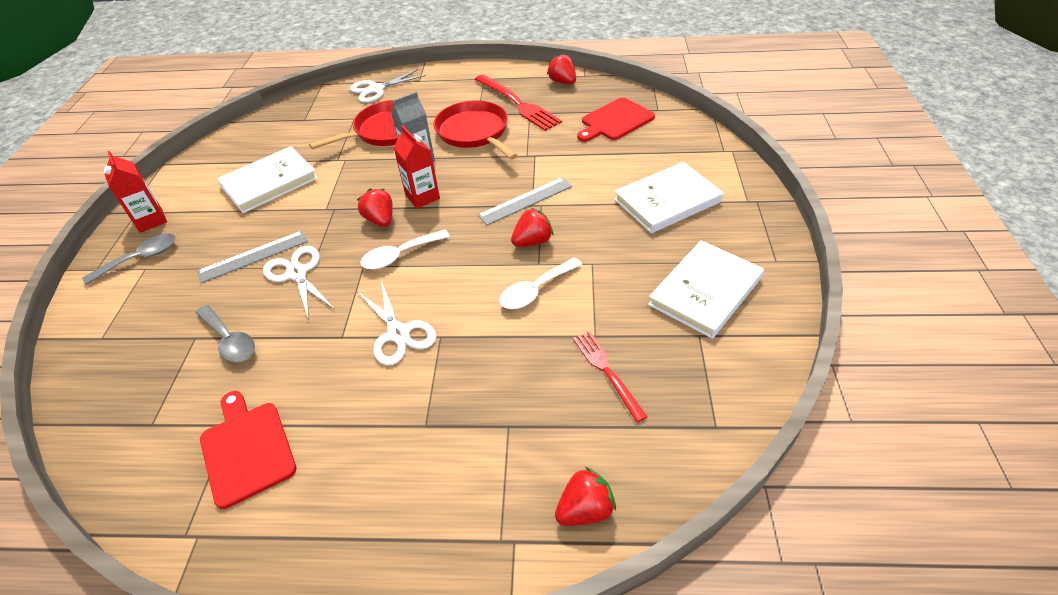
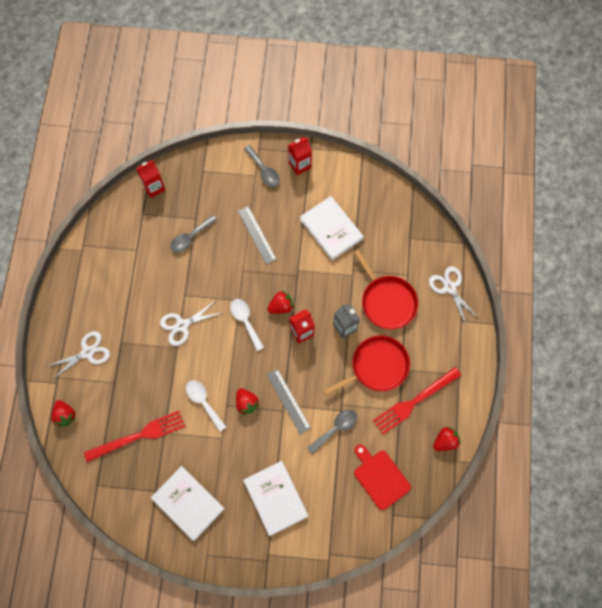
camera: 90 degrees right, 25 degrees up
red cutting board [200,391,297,509] -> none
white scissors [263,246,334,320] -> white scissors moved to [45,331,110,380]
red fork [573,331,647,422] -> red fork [84,411,185,462], size x1.63
none -> red carton [136,160,165,198]
none -> grey spoon [307,409,357,454]

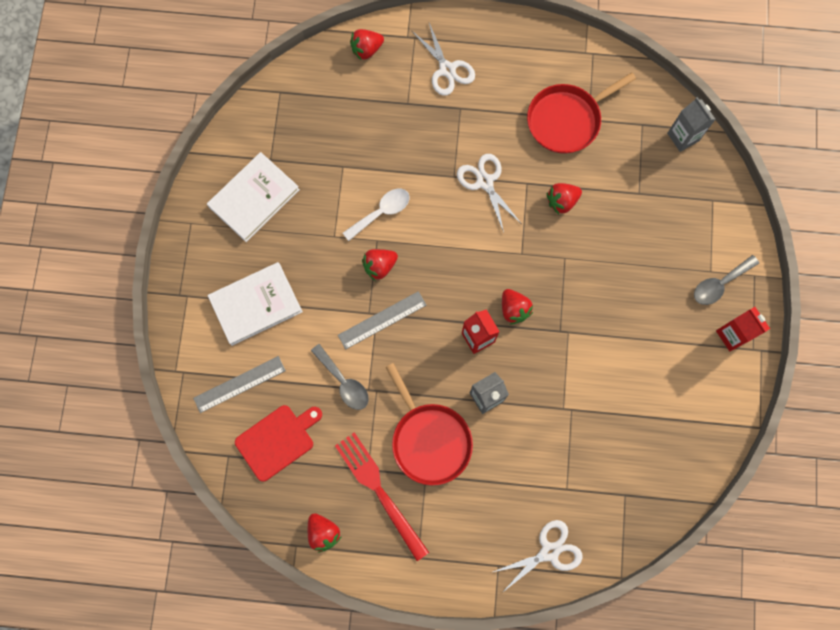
camera: 90 degrees right, 5 degrees up
red fork [84,411,185,462] -> none
red carton [136,160,165,198] -> grey carton [667,97,716,152]
grey spoon [170,215,217,253] -> none
white spoon [230,299,264,351] -> none
grey ruler [238,206,277,265] -> grey ruler moved to [193,356,286,413]
white book [300,196,364,260] -> none
red pan [353,250,418,329] -> red pan moved to [527,72,636,154]
none -> red strawberry [547,183,582,214]

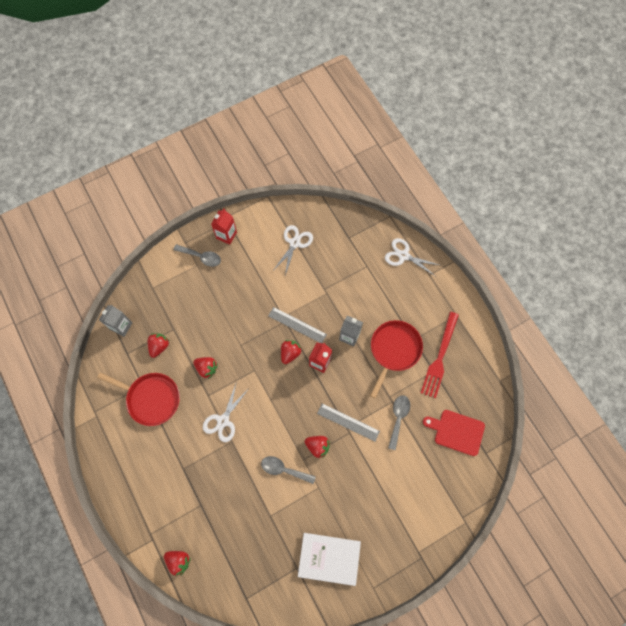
camera: 125 degrees left, 5 degrees down
grey ruler [193,356,286,413] -> grey ruler moved to [268,307,327,343]
white book [208,262,303,346] -> none
red strawberry [308,513,342,553] -> red strawberry moved to [148,333,169,358]
white spoon [343,189,410,241] -> grey spoon [261,456,316,484]
white scissors [411,23,475,96] -> white scissors moved to [273,225,313,275]

